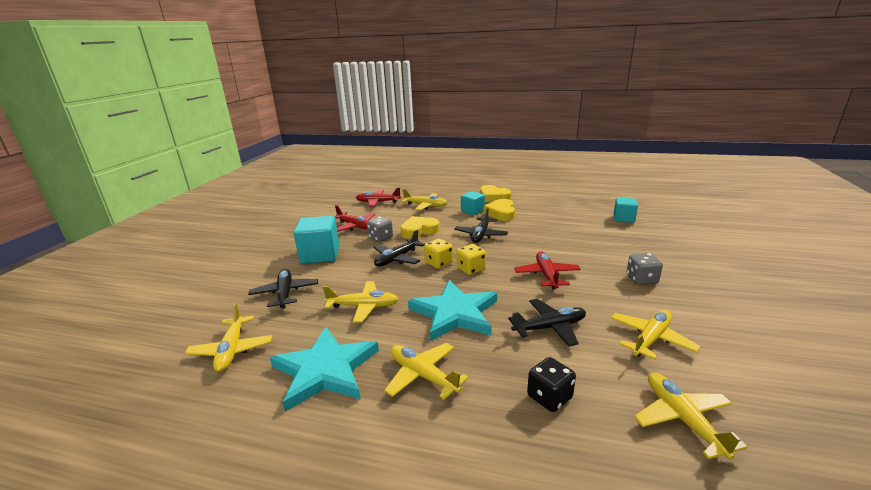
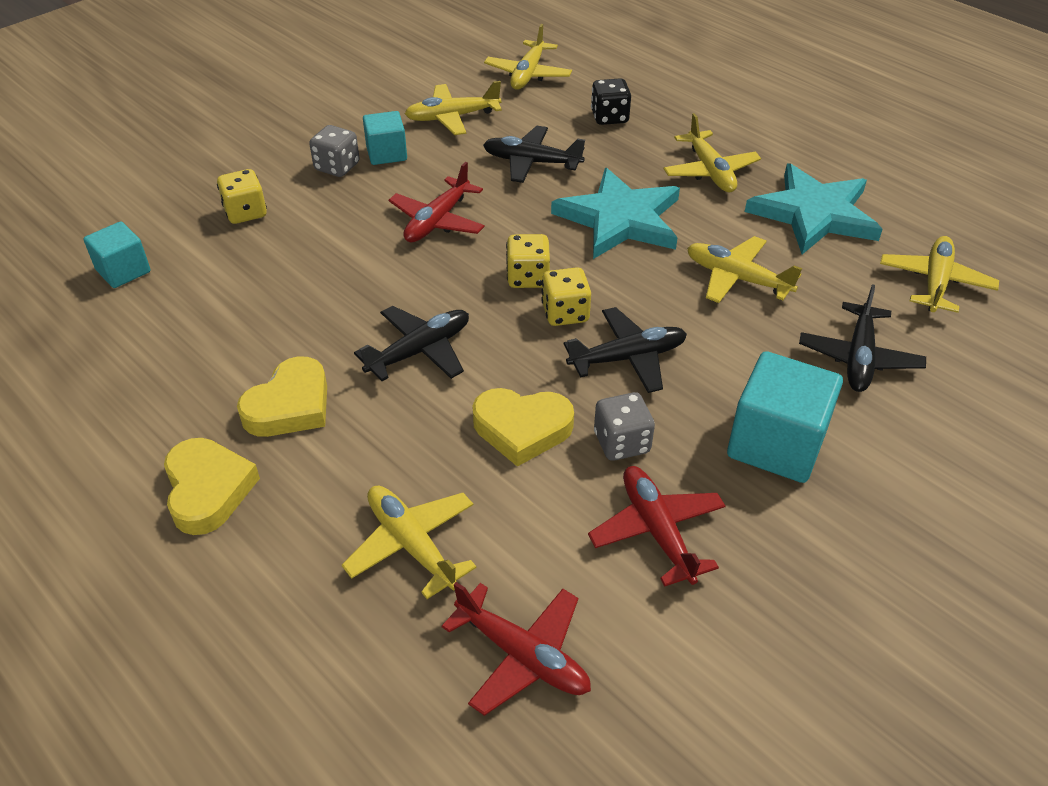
camera: 150 degrees left, 20 degrees up
turquoise cube [461,191,485,216] -> turquoise cube moved to [363,111,407,165]
none -> yellow dice [217,169,267,224]

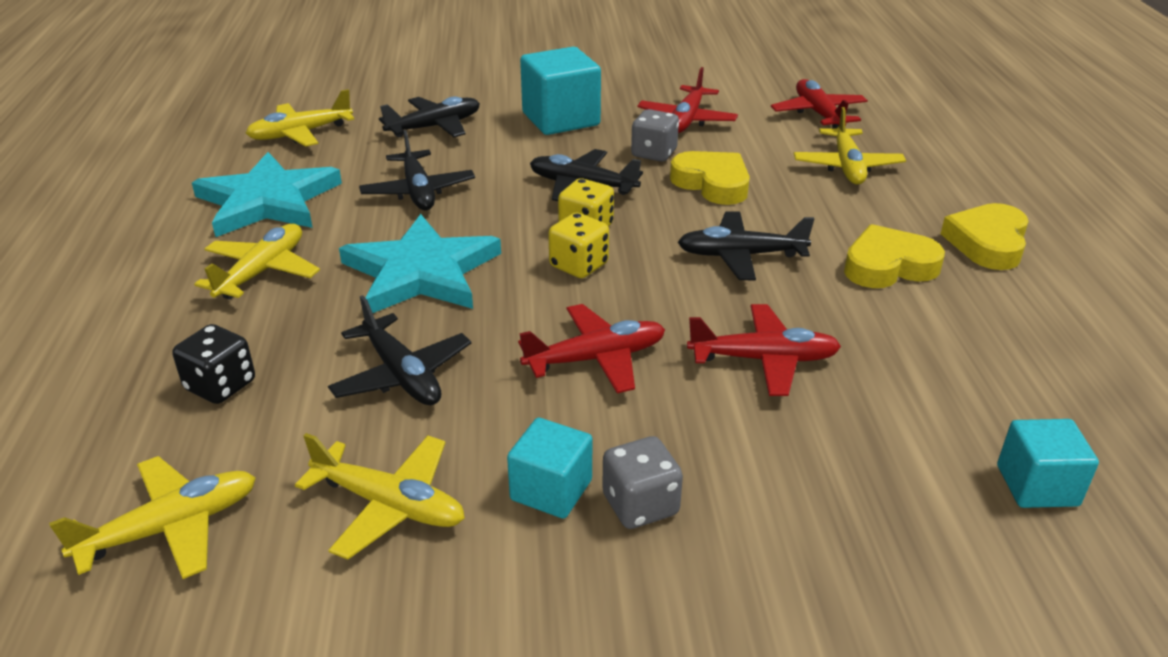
camera: 140 degrees left, 10 degrees down
yellow dice [217,169,267,224] -> none
yellow plane [687,236,802,303] -> black plane [359,130,475,210]
none -> red plane [687,304,841,396]

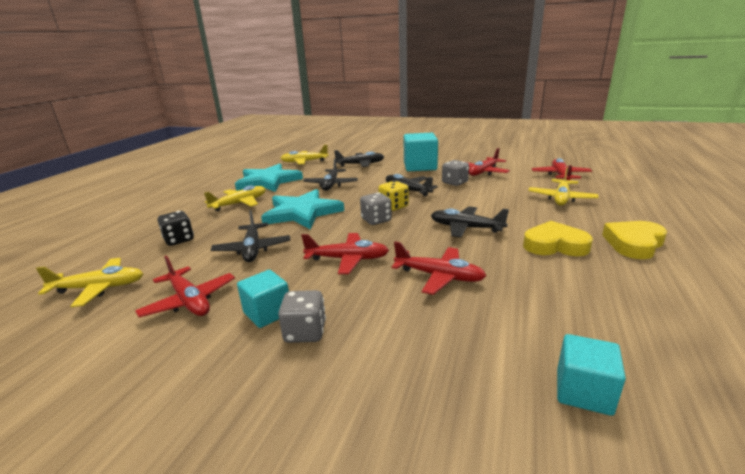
camera: 25 degrees right, 10 degrees down
yellow plane [295,433,465,560] -> red plane [135,256,235,317]
yellow dice [548,213,609,278] -> grey dice [360,193,392,225]
yellow heart [670,151,750,205] -> none

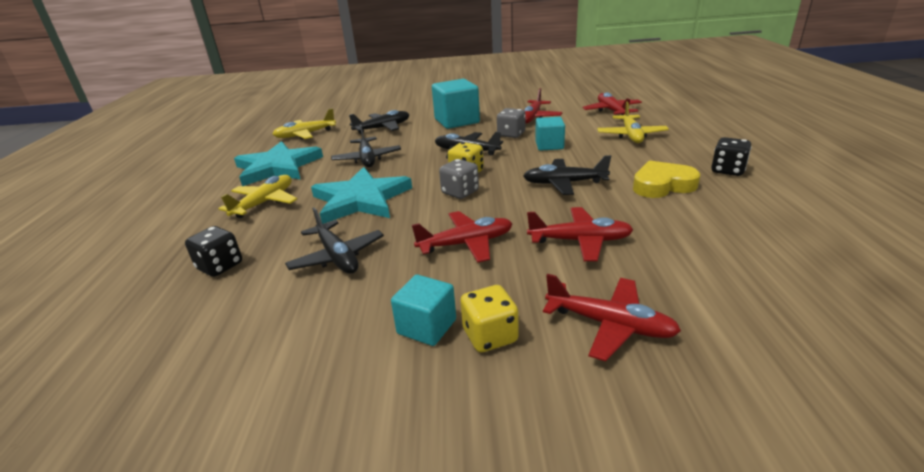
camera: 20 degrees left, 5 degrees up
yellow plane [36,258,143,307] -> none
red plane [135,256,235,317] -> red plane moved to [543,274,681,361]
grey dice [278,290,326,343] -> yellow dice [460,285,519,353]
turquoise cube [557,334,626,416] -> turquoise cube moved to [535,117,565,151]
yellow heart [602,221,667,259] -> black dice [711,137,752,176]

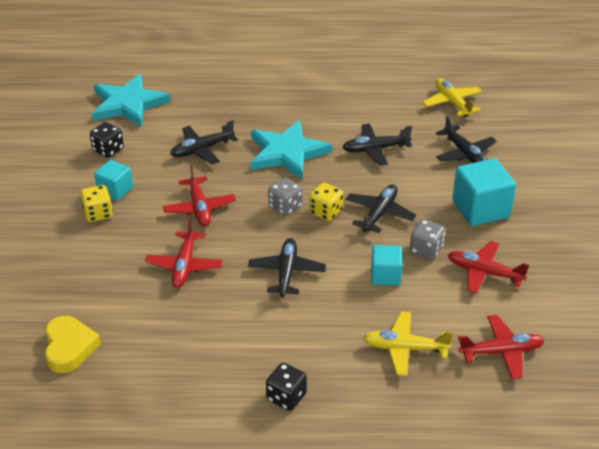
camera: 90 degrees right, 10 degrees up
black dice [185,226,242,277] -> black dice moved to [90,122,124,158]
yellow plane [218,175,297,218] -> none
turquoise star [234,141,323,186] -> turquoise star moved to [92,74,171,127]
red plane [543,274,681,361] -> none
yellow heart [633,161,700,198] -> yellow heart moved to [45,316,101,373]

